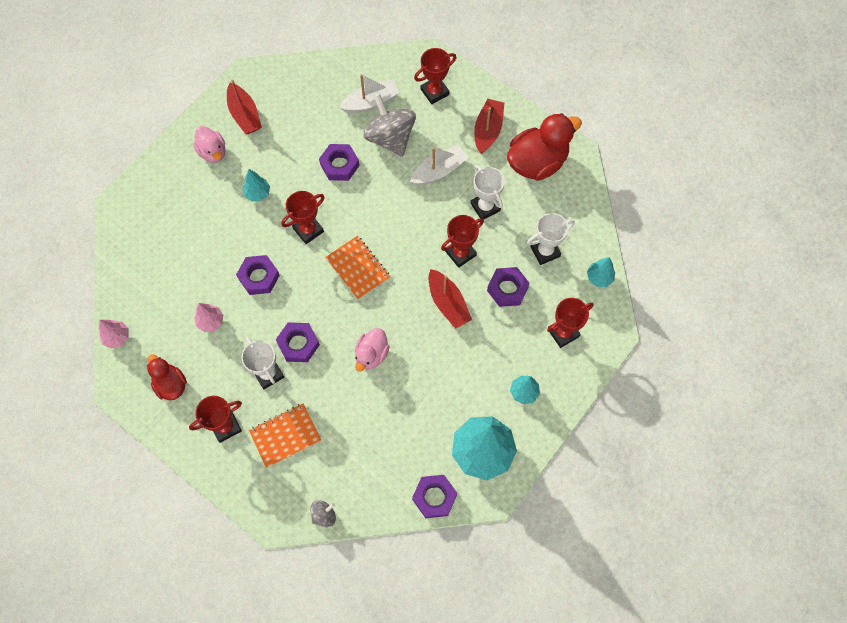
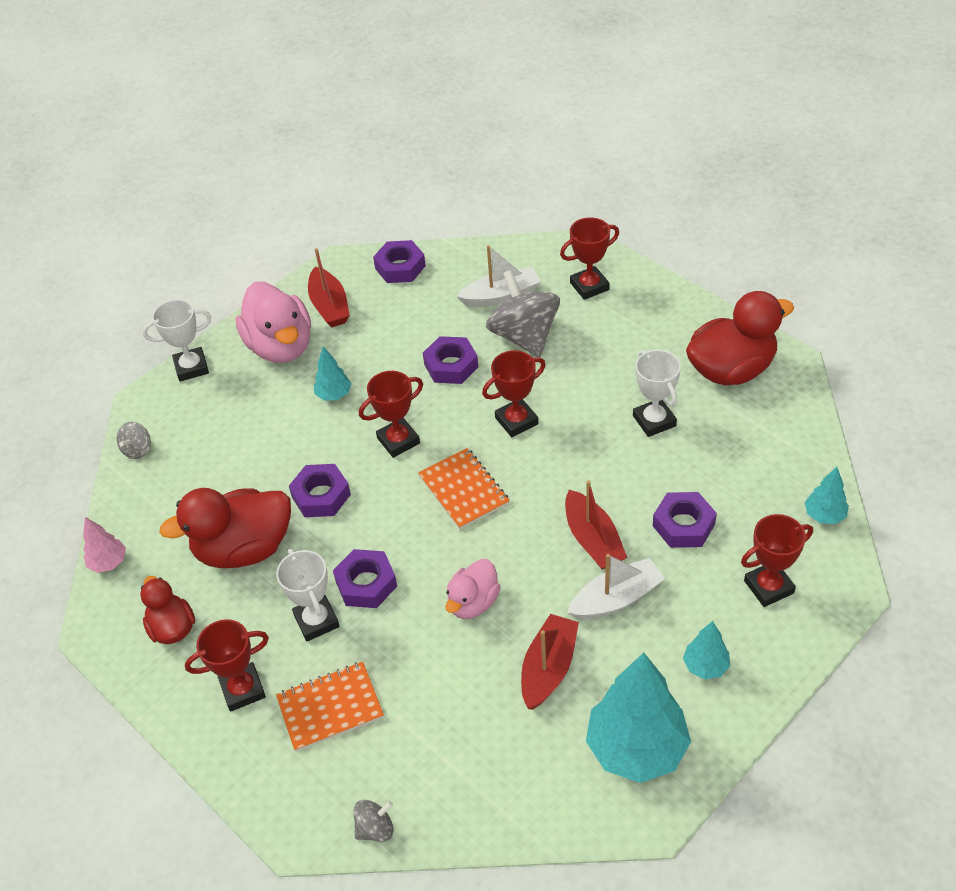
camera: 10 degrees right, 20 degrees down
pink duck [193,126,226,163] -> pink duck [235,282,311,363], size x1.74
pink tree [194,303,223,332] -> red duck [159,488,291,568]
white boat [410,145,468,185] -> white boat moved to [567,554,665,620]
purple nut [412,475,457,518] -> purple nut moved to [373,240,426,283]
red trophy [441,215,484,268] -> red trophy moved to [482,350,546,437]
red boat [474,99,504,154] -> red boat moved to [521,614,579,710]
white trophy [527,213,575,265] -> white trophy moved to [142,299,211,382]
none -> grey spinning top [117,422,151,459]

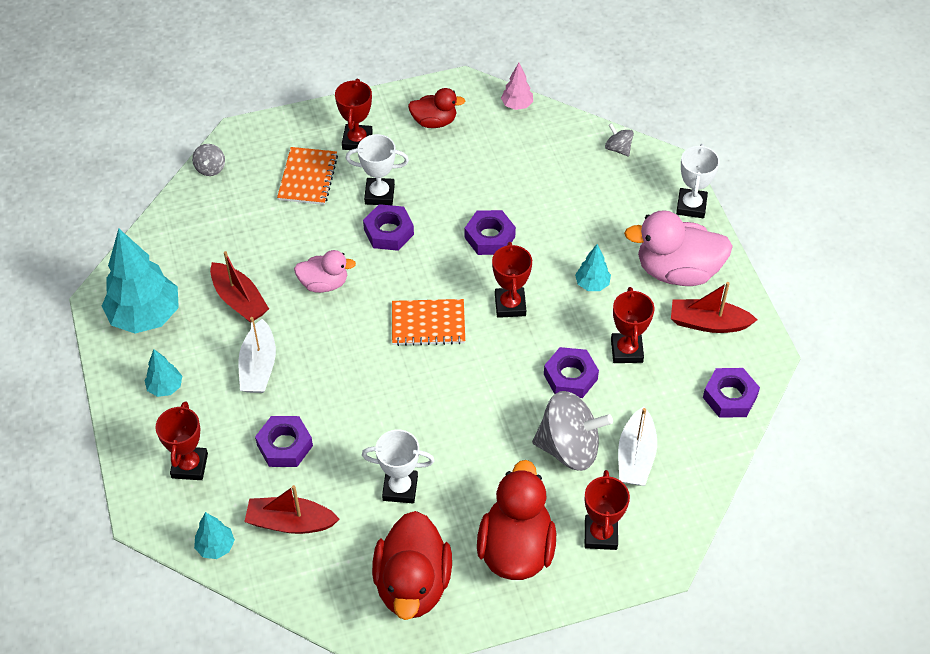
camera: 115 degrees right, 5 degrees up
red duck [159,488,291,568] -> red duck moved to [477,460,556,580]
pink duck [445,559,500,619] -> pink duck turned 120 degrees clockwise [294,250,356,293]
red trophy [482,350,546,437] -> red trophy moved to [611,287,654,363]
red boat [565,480,627,569] -> red boat moved to [244,485,340,534]

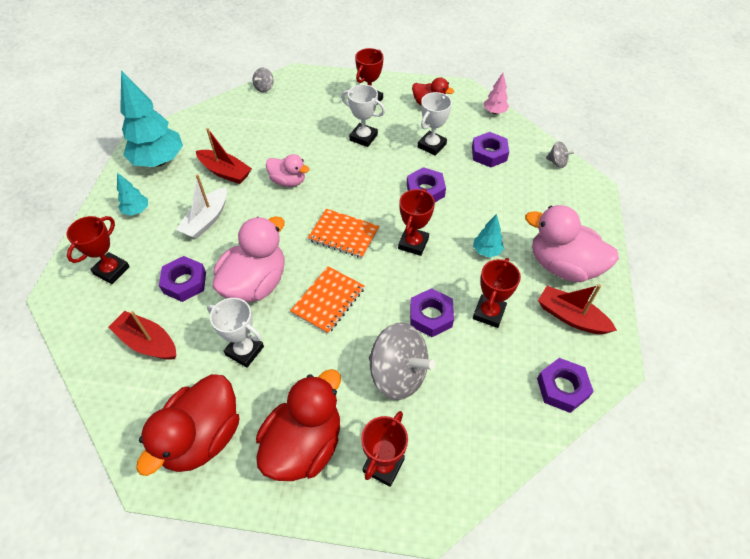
camera: 25 degrees right, 0 degrees up
turquoise tree [194,512,235,559] -> none
red boat [210,251,269,323] -> red boat turned 45 degrees counterclockwise [196,128,252,184]
orange notebook [277,147,338,205] -> orange notebook moved to [290,266,365,334]
purple nut [363,204,414,251] -> purple nut moved to [472,132,509,168]
grey spinning top [605,123,634,156] -> grey spinning top turned 135 degrees clockwise [546,142,575,168]
white boat [618,407,657,486] -> none
white trophy [676,144,720,218] -> white trophy moved to [418,92,452,156]
none -> pink duck [213,216,285,302]

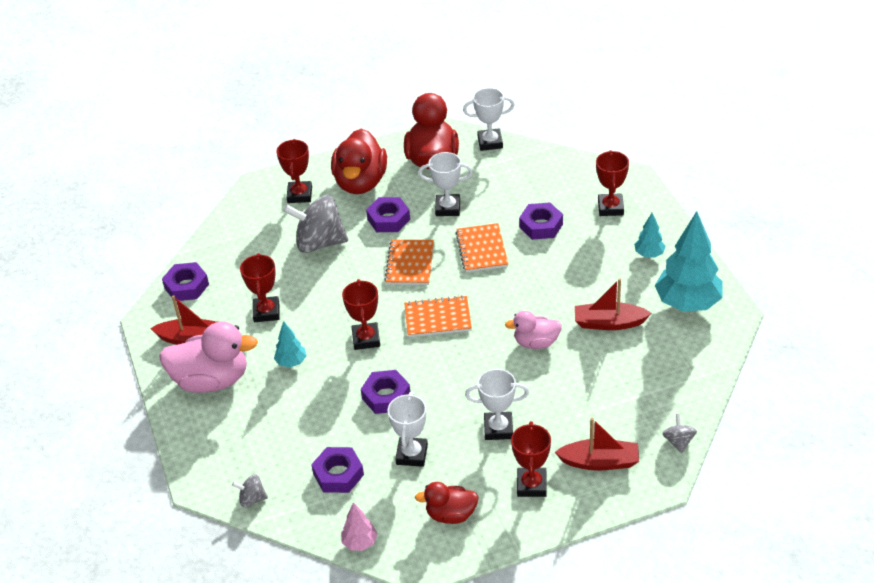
camera: 155 degrees right, 10 degrees down
red boat [108,311,176,360] -> red boat moved to [555,418,639,471]
white boat [176,174,227,239] -> none
pink duck [213,216,285,302] -> orange notebook [456,223,508,272]
purple nut [410,288,454,337] -> purple nut moved to [366,197,410,232]
none -> white trophy [463,88,515,151]

